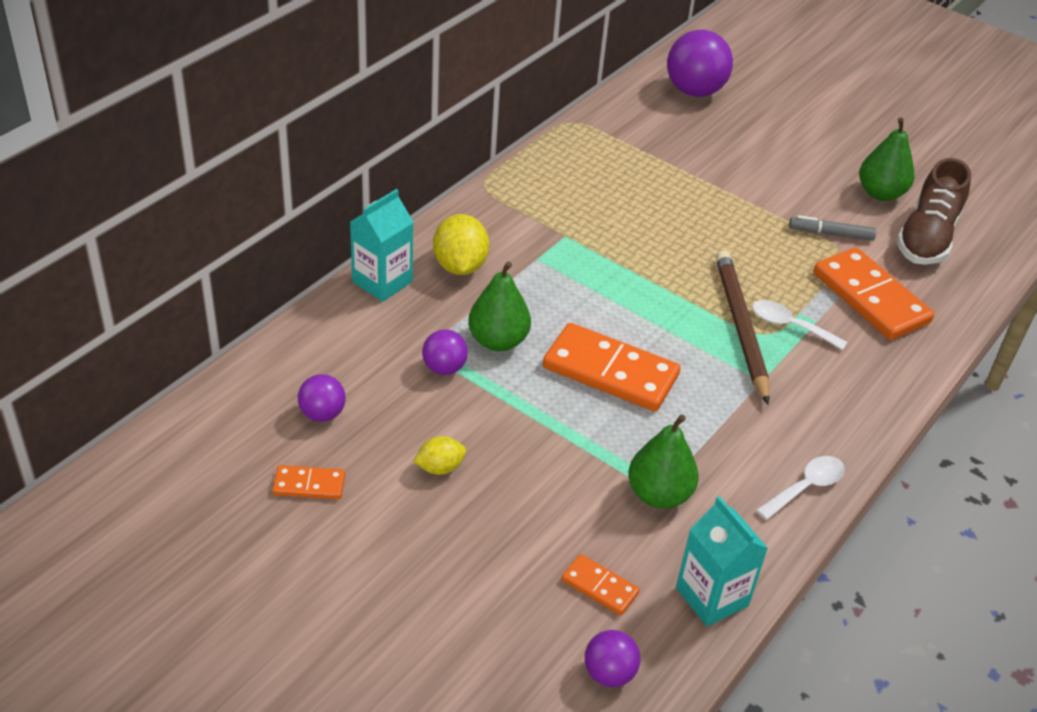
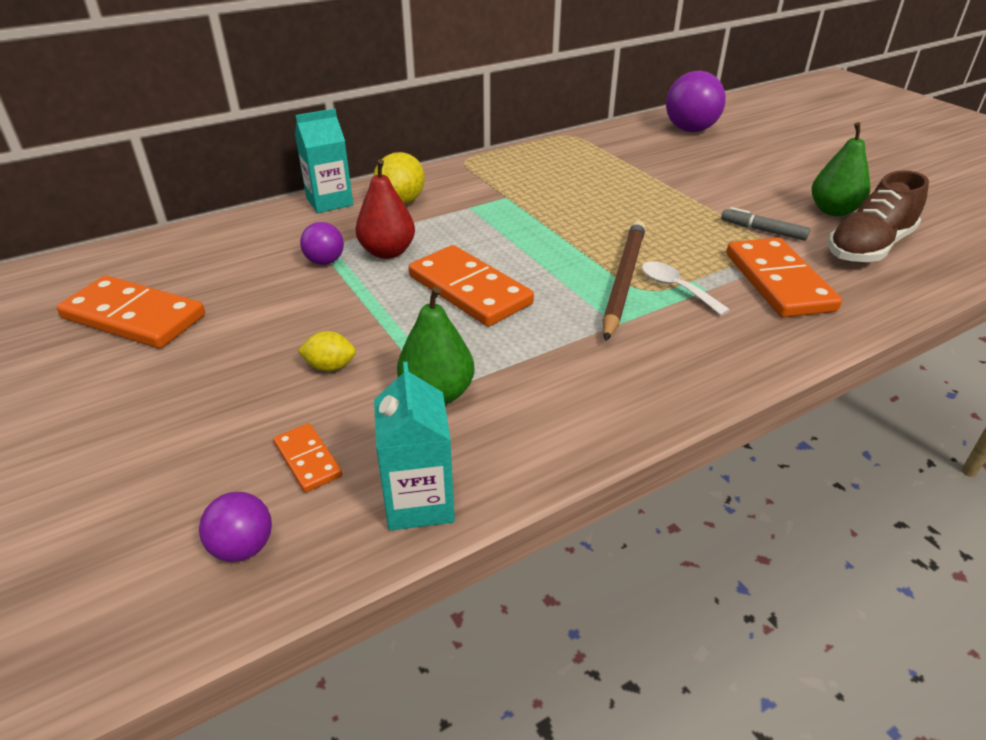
camera: 25 degrees right, 5 degrees down
orange domino [272,465,345,499] -> orange domino [57,275,205,348], size x2.04
purple ball [298,374,346,422] -> none
yellow lemon [413,436,466,475] -> yellow lemon moved to [298,331,356,371]
green pear [468,261,531,351] -> red pear [355,159,415,259]
white spoon [756,456,845,520] -> none

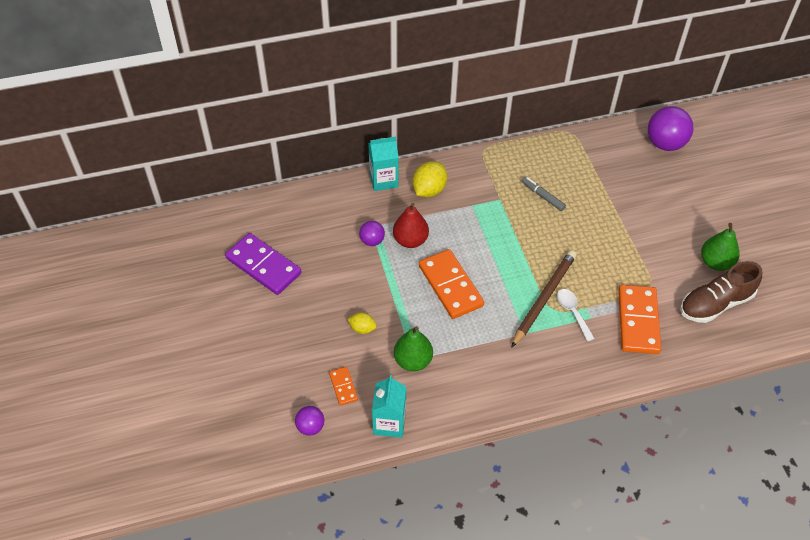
camera: 15 degrees right, 15 degrees up
orange domino [57,275,205,348] -> purple domino [225,233,302,295]
grey marker [721,207,810,241] -> grey marker moved to [522,177,566,211]

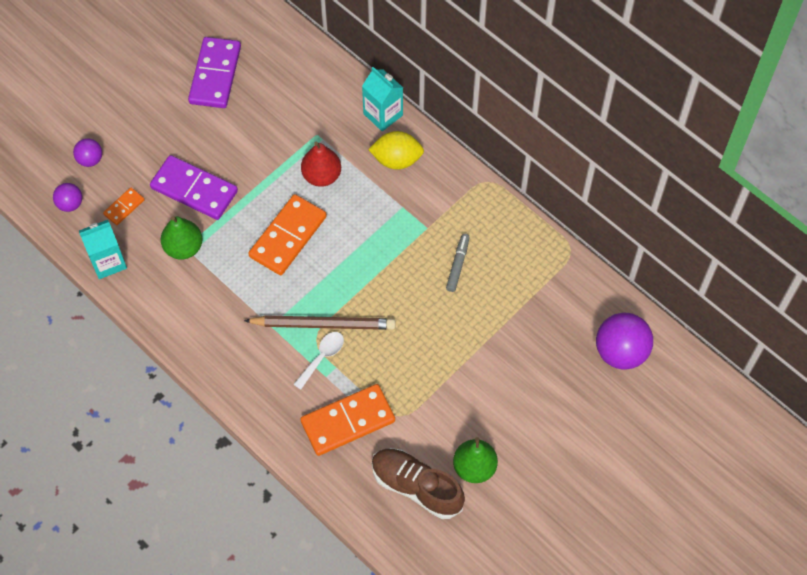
camera: 60 degrees right, 10 degrees up
yellow lemon [347,313,377,334] -> purple domino [150,155,238,220]
purple ball [359,221,385,246] -> purple ball moved to [73,138,102,167]

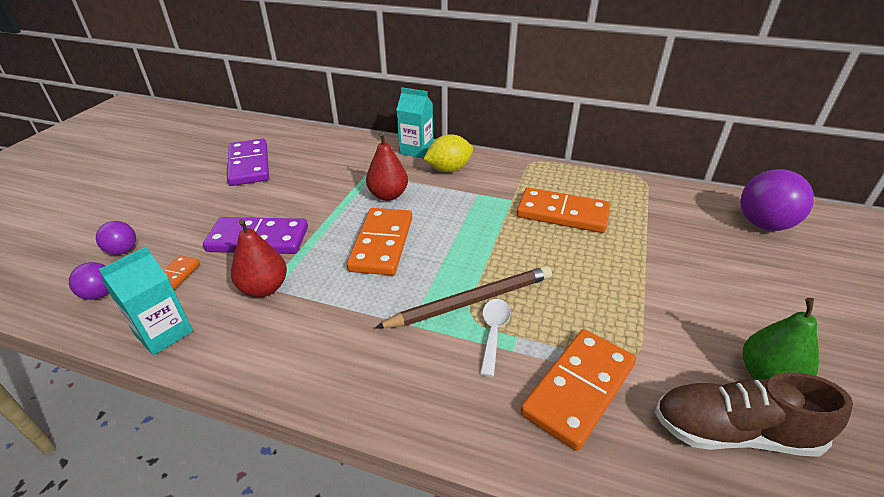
camera: 25 degrees left, 25 degrees down
green pear [161,216,203,260] -> red pear [231,219,287,297]
grey marker [446,234,470,292] -> orange domino [517,188,610,233]

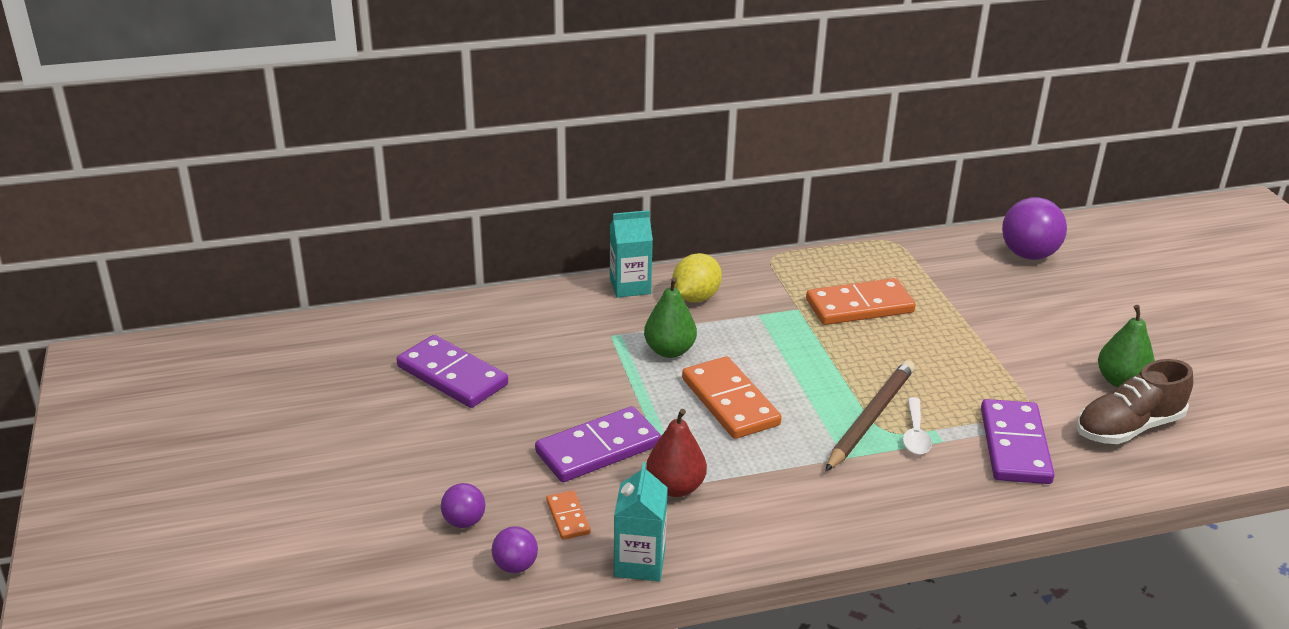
camera: 35 degrees left, 5 degrees down
red pear [366,133,408,201] -> green pear [644,277,697,358]
white spoon [480,299,511,377] -> white spoon turned 150 degrees counterclockwise [903,397,932,455]
orange domino [520,329,636,451] -> purple domino [981,399,1055,484]

